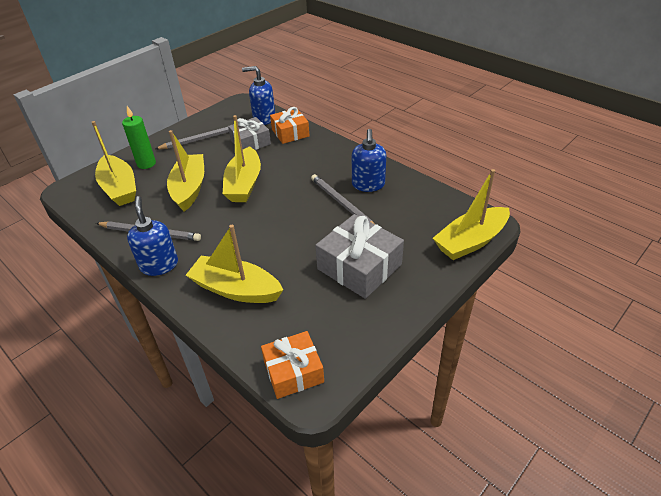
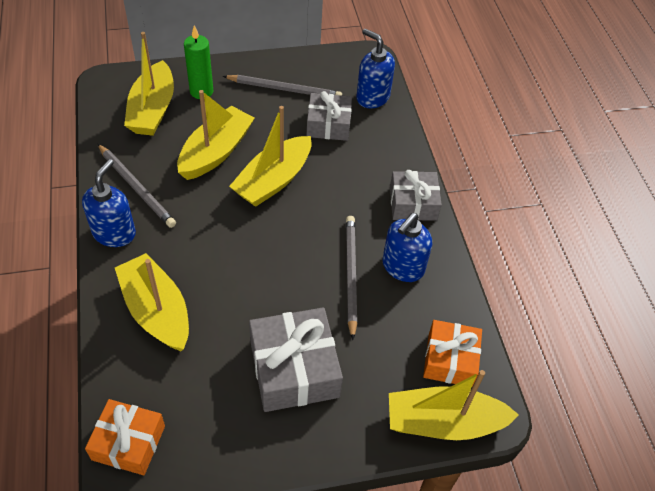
camera: 30 degrees right, 10 degrees up
orange gift [270,107,309,144] -> orange gift moved to [423,320,482,387]
none -> grey gift [390,170,442,221]

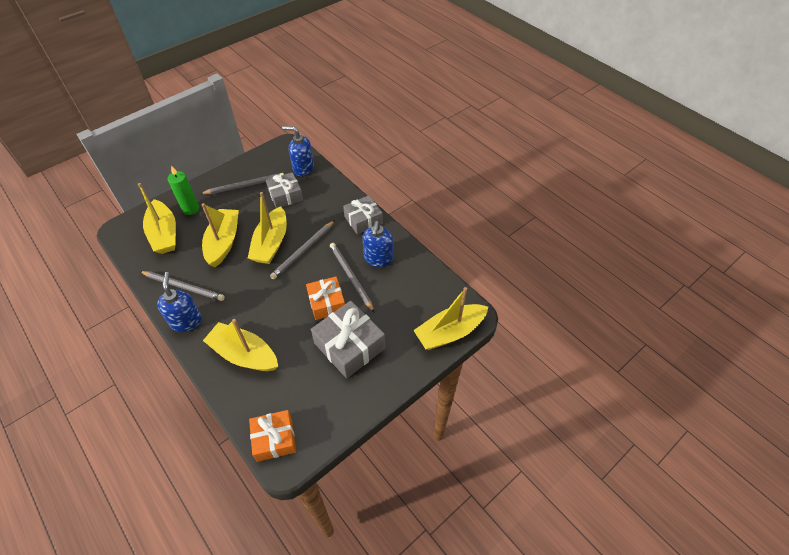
camera: 25 degrees left, 0 degrees up
orange gift [423,320,482,387] -> orange gift moved to [306,277,345,320]
none -> grey pencil [270,220,335,279]

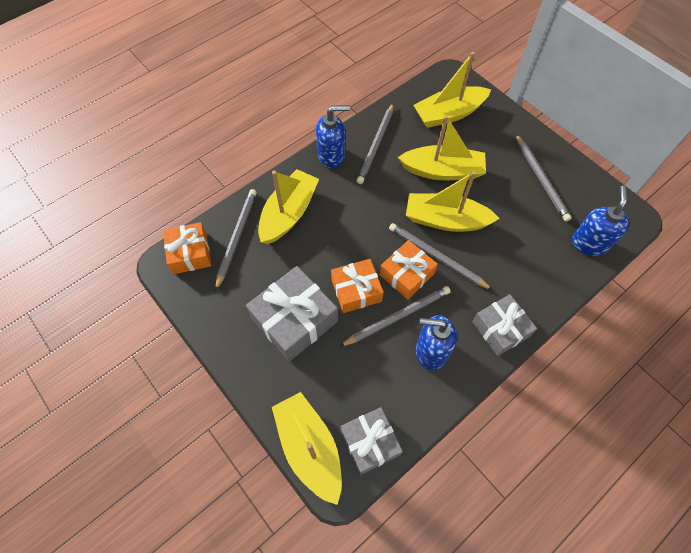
camera: 90 degrees right, 10 degrees up
green candle [168,166,199,215] -> none
grey gift [266,172,303,208] -> grey gift moved to [340,407,403,475]
none -> grey pencil [215,189,257,291]
none -> orange gift [380,240,438,300]

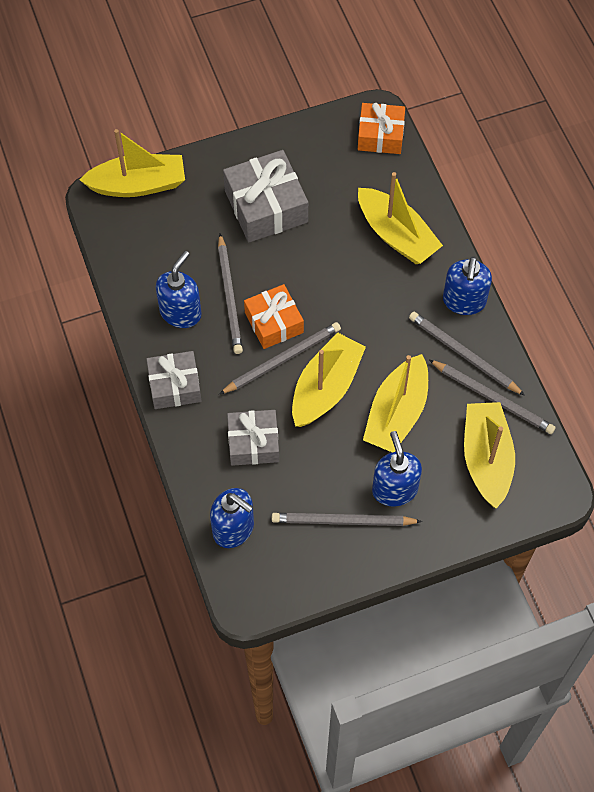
camera: 110 degrees right, 0 degrees up
grey pencil [215,189,257,291] -> grey pencil moved to [429,360,556,434]
orange gift [331,259,384,313] -> none
grey gift [340,407,403,475] -> grey gift moved to [227,410,279,466]
none -> blue soap dispenser [372,431,422,506]

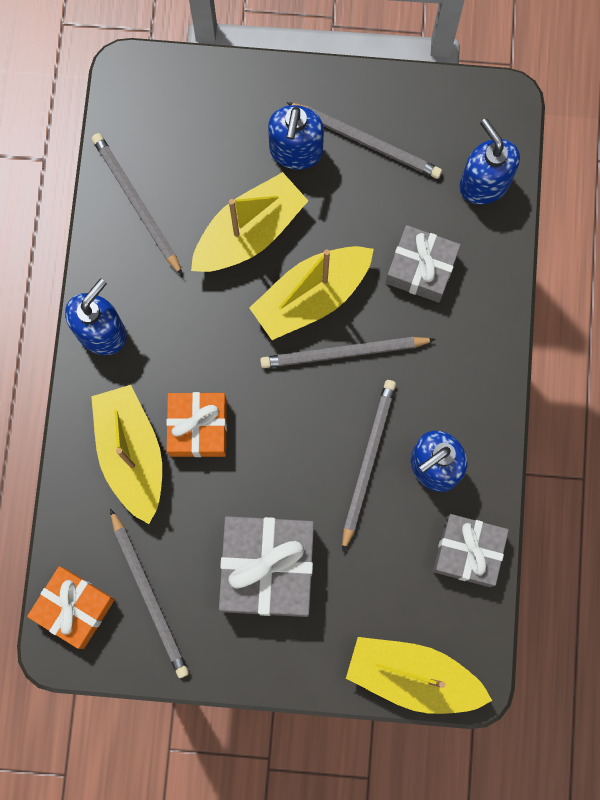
camera: 155 degrees left, 15 degrees up
grey gift [146,351,202,409] -> grey gift moved to [433,514,509,587]
orange gift [244,284,304,349] -> orange gift moved to [166,392,227,457]
grey pencil [409,312,525,396] -> grey pencil moved to [110,509,189,678]
yellow boat [464,402,515,509] -> none

